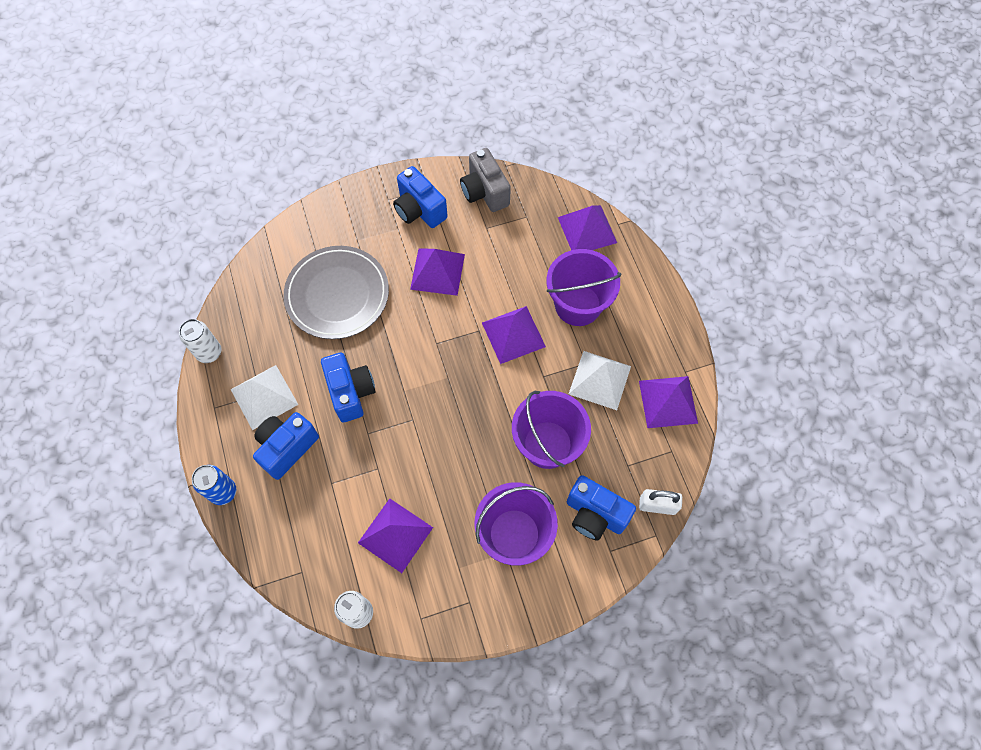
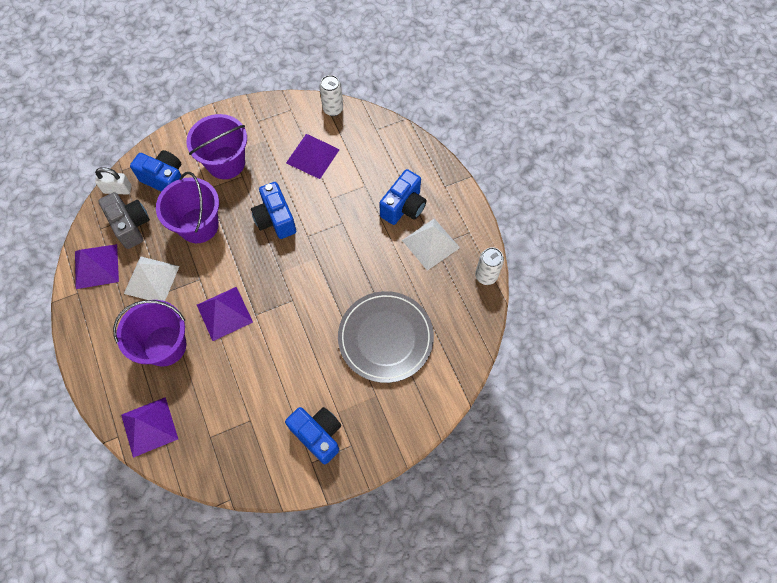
camera: 175 degrees right, 0 degrees up
blue can [192,465,236,505] -> none
blue camera [321,352,375,422] -> blue camera moved to [251,182,296,239]
purple pyramid [410,248,465,296] -> none
grey camera [460,148,511,212] -> grey camera moved to [99,192,150,249]

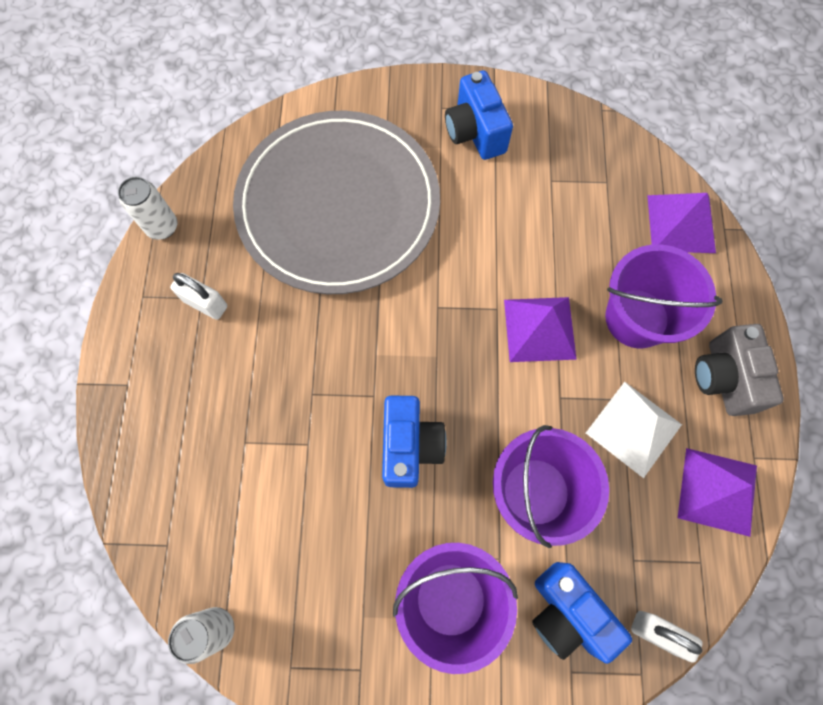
camera: 155 degrees left, 5 degrees up
grey camera [99,192,150,249] -> grey camera moved to [695,324,784,416]
purple pyramid [286,134,340,179] -> none
grey plate [338,291,434,383] -> grey plate [233,111,440,294], size x1.51
blue camera [379,169,426,225] -> none
white pyramid [402,218,460,271] -> white padlock [170,273,227,320]

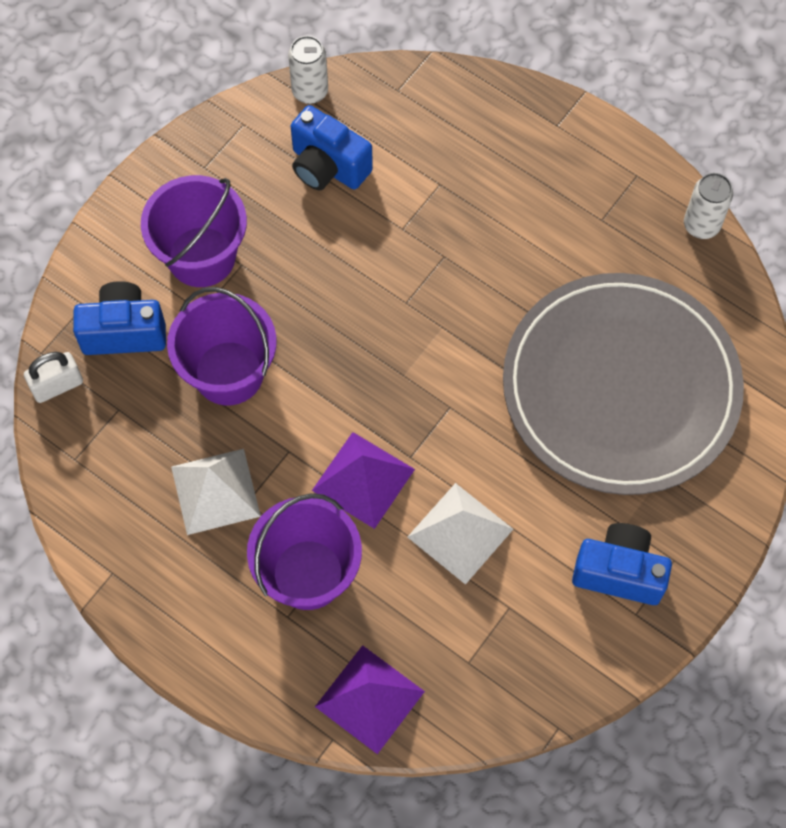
camera: 125 degrees right, 5 degrees down
white padlock [170,273,227,320] -> none
blue camera [382,396,447,488] -> blue camera moved to [291,105,373,190]
purple pyramid [678,448,757,537] -> none
grey camera [695,324,784,416] -> none
none -> white pyramid [408,483,513,585]

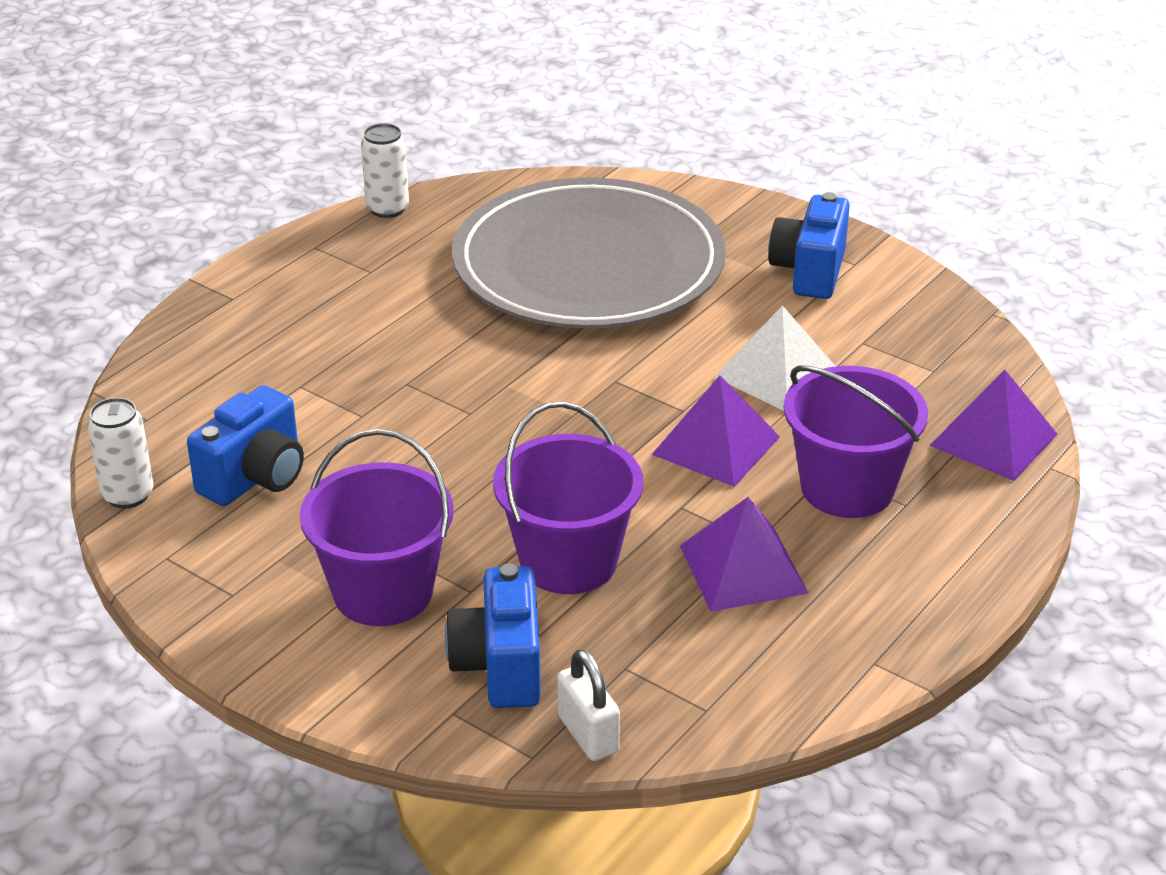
camera: 90 degrees left, 30 degrees down
white pyramid [171,449,261,535] -> purple pyramid [680,497,809,612]

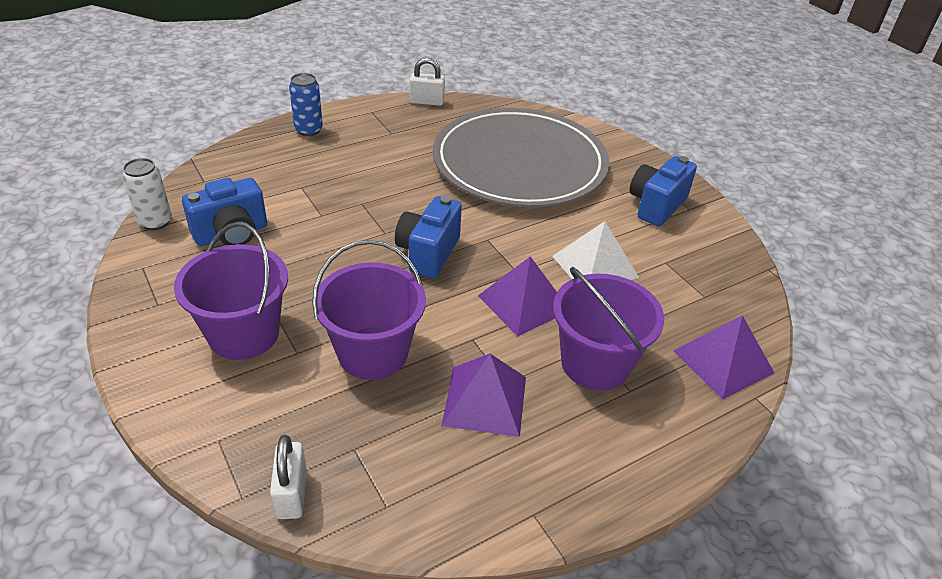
camera: 20 degrees right, 5 degrees up
white can [361,123,409,218] -> white padlock [410,58,445,106]
blue camera [445,564,541,708] -> blue camera moved to [395,196,462,279]
none -> blue can [289,73,323,136]

